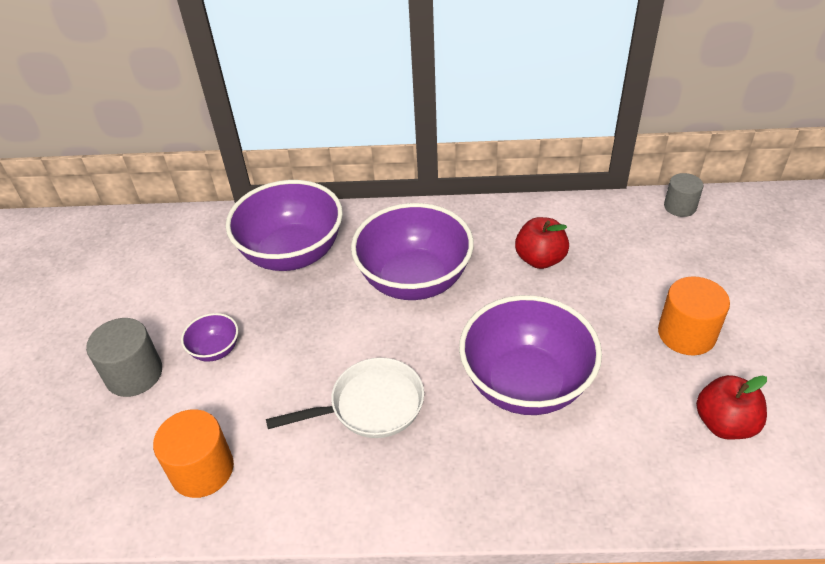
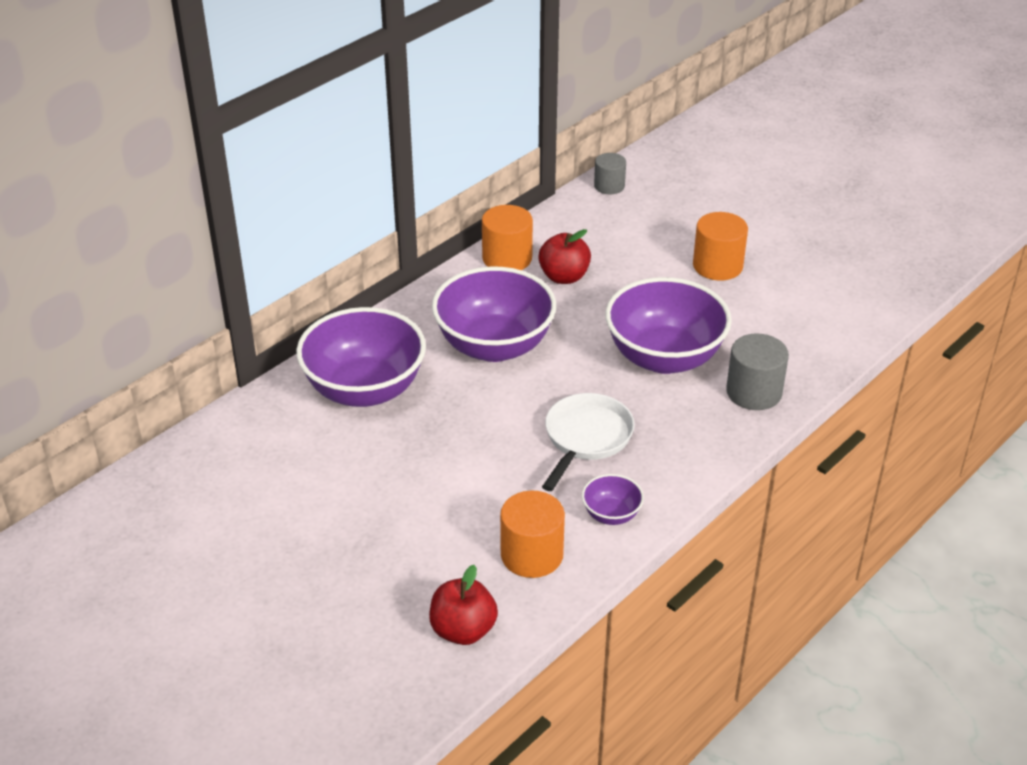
camera: 50 degrees left, 5 degrees down
grey cylinder [86,318,162,397] -> grey cylinder moved to [726,333,789,410]
purple bowl [181,313,238,362] -> purple bowl moved to [582,474,644,525]
red apple [696,375,767,440] -> red apple moved to [429,565,498,645]
none -> orange cylinder [482,205,533,270]

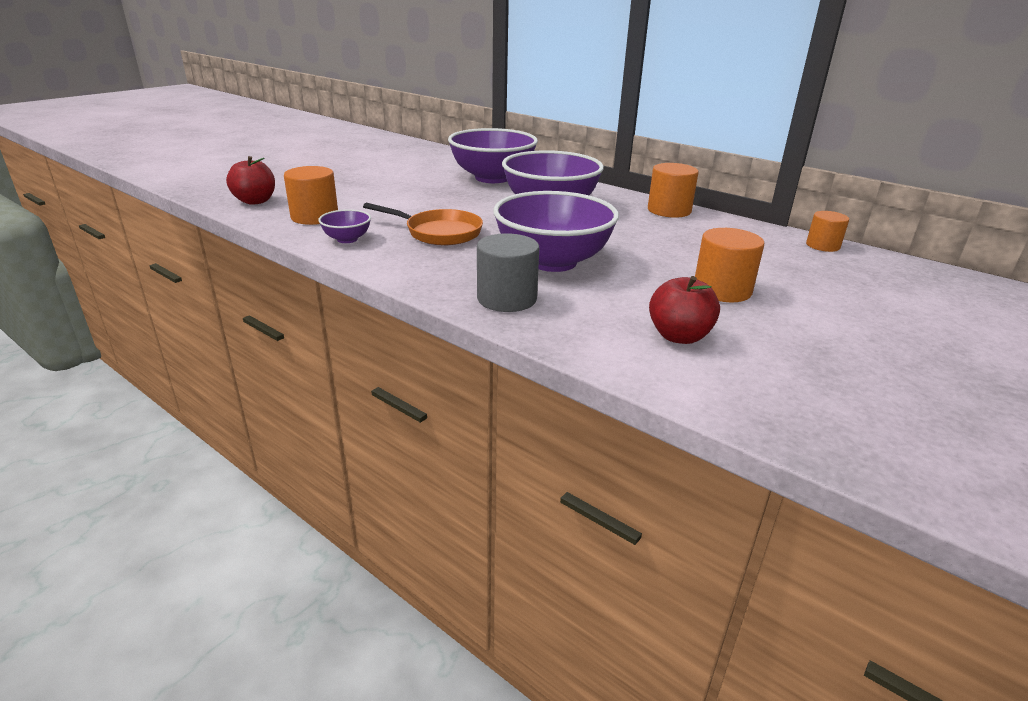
camera: 85 degrees right, 10 degrees down
red apple [538,229,591,284] -> red apple moved to [649,276,720,344]
white pan [542,393,635,491] -> orange pan [363,203,483,245]
grey cylinder [594,153,626,194] -> orange cylinder [806,211,849,252]

